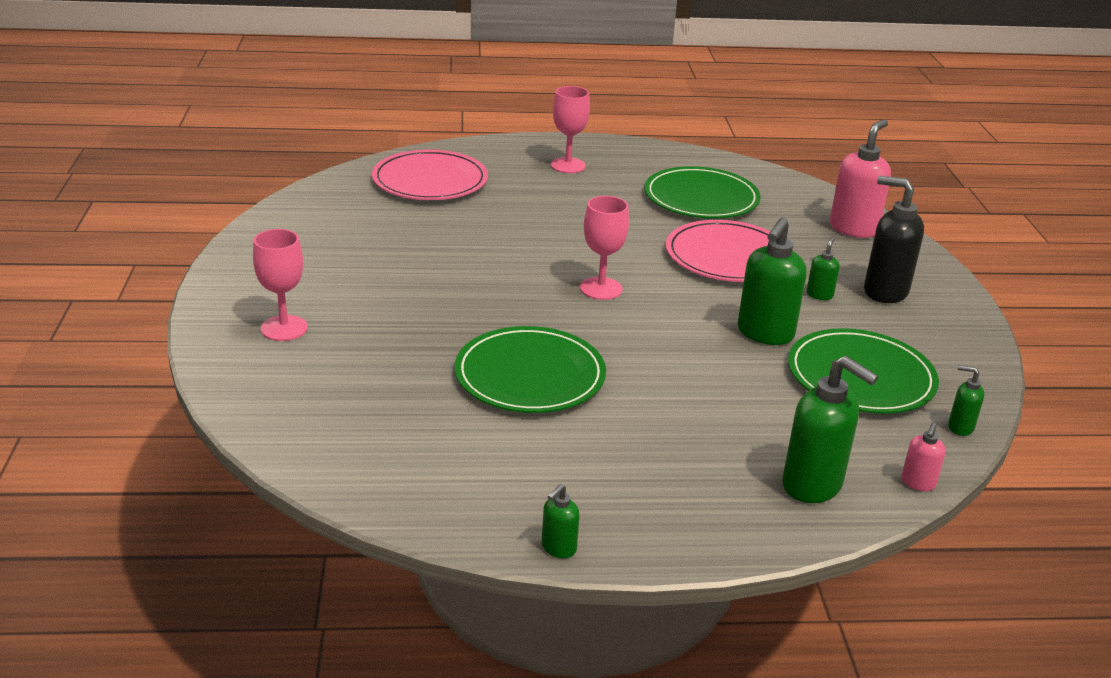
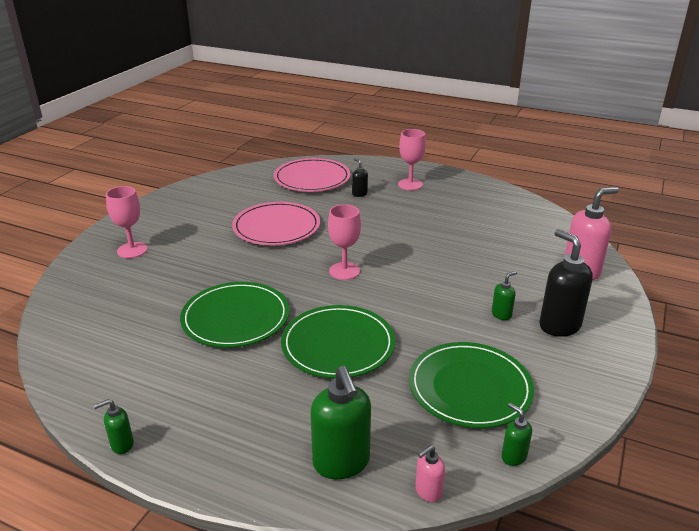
camera: 30 degrees right, 0 degrees up
green plate [645,166,761,218] -> green plate moved to [281,305,395,379]
pink plate [666,220,770,282] -> pink plate moved to [232,202,320,245]
green soap dispenser [738,218,807,345] -> none
none -> black soap dispenser [352,158,368,197]

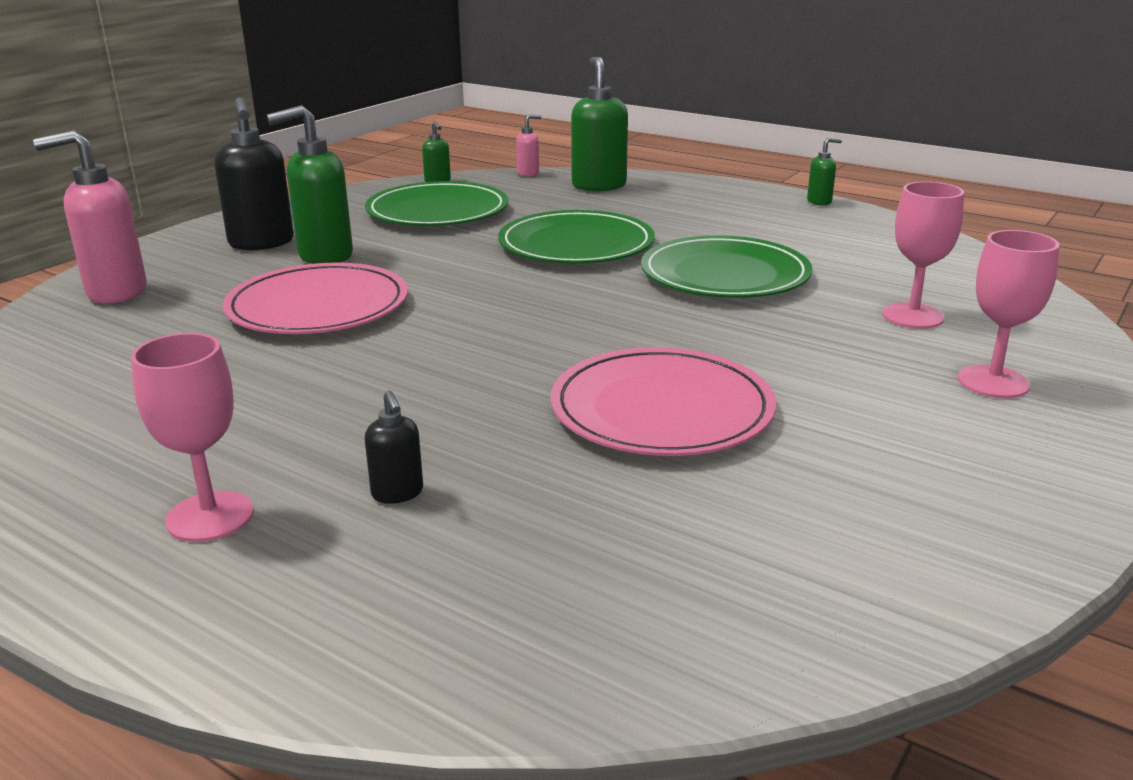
camera: 170 degrees left, 5 degrees down
pink plate [274,158,351,192] -> pink plate moved to [222,263,408,334]
pink goblet [328,204,361,280] -> pink goblet moved to [882,181,964,329]
green soap dispenser [492,271,517,320] -> green soap dispenser [267,105,353,264], size x2.03

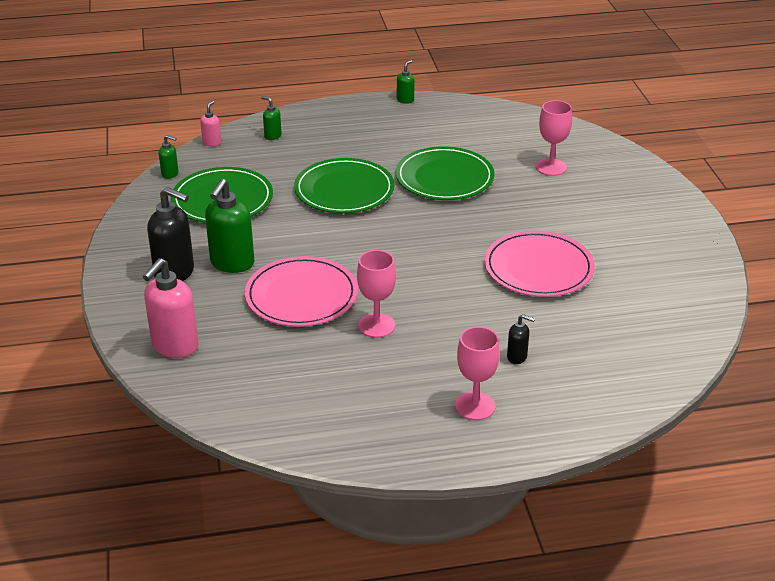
camera: 45 degrees left, 10 degrees up
green soap dispenser [571,57,628,191] -> green soap dispenser [261,96,282,140], size x0.49
pink goblet [958,230,1059,398] -> pink goblet moved to [357,250,396,338]

